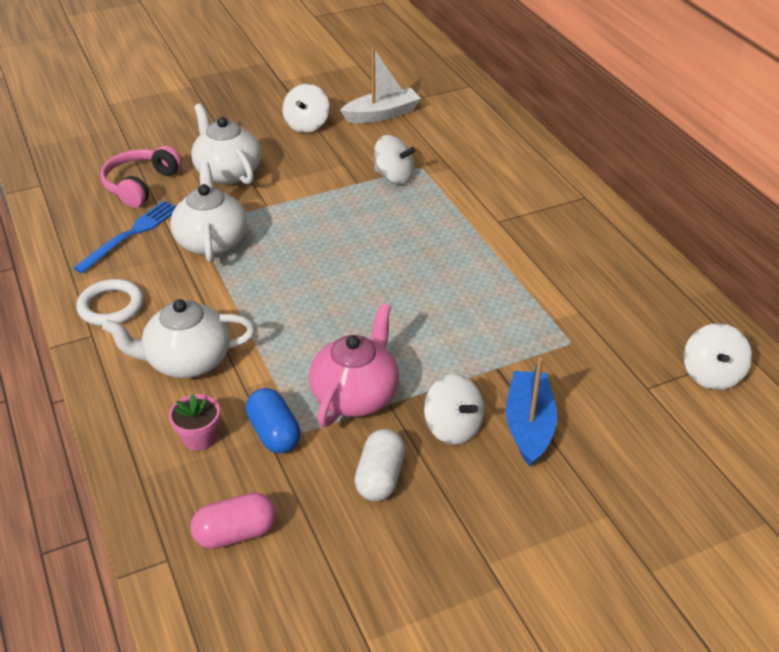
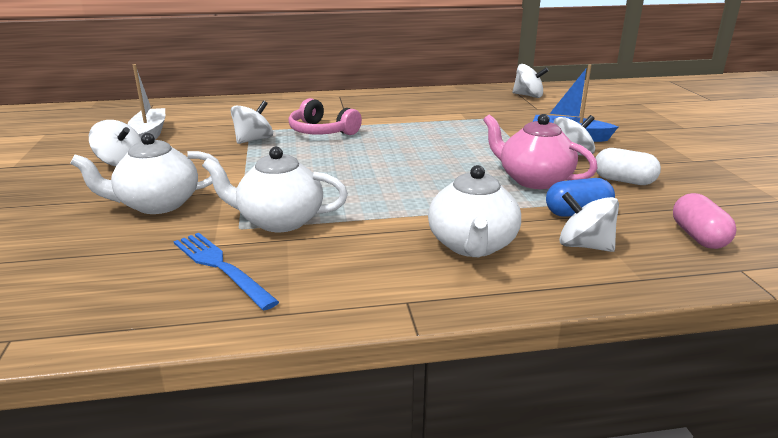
camera: 75 degrees left, 15 degrees down
white ring [76,279,144,326] -> none
pink headphones [100,146,182,208] -> pink headphones moved to [288,98,362,135]
pink flower pot [169,394,220,451] -> white spinning top [559,192,619,252]

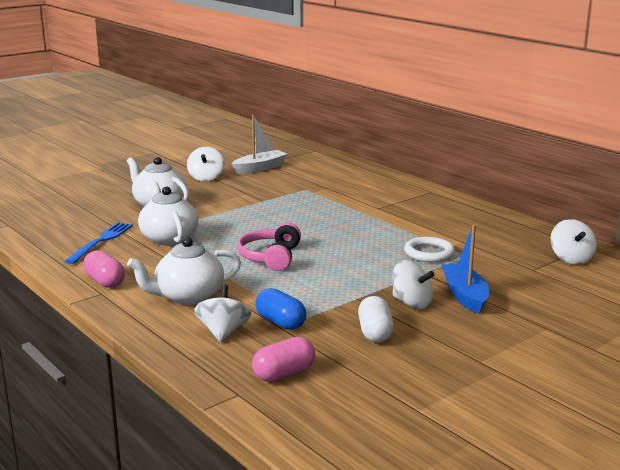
camera: 60 degrees right, 5 degrees down
white spinning top [231,100,273,144] -> none
pink headphones [288,98,362,135] -> pink headphones moved to [237,223,301,271]
pink teapot [483,114,598,189] -> none
none -> pink capsule [83,250,125,288]
none -> white ring [404,237,455,262]

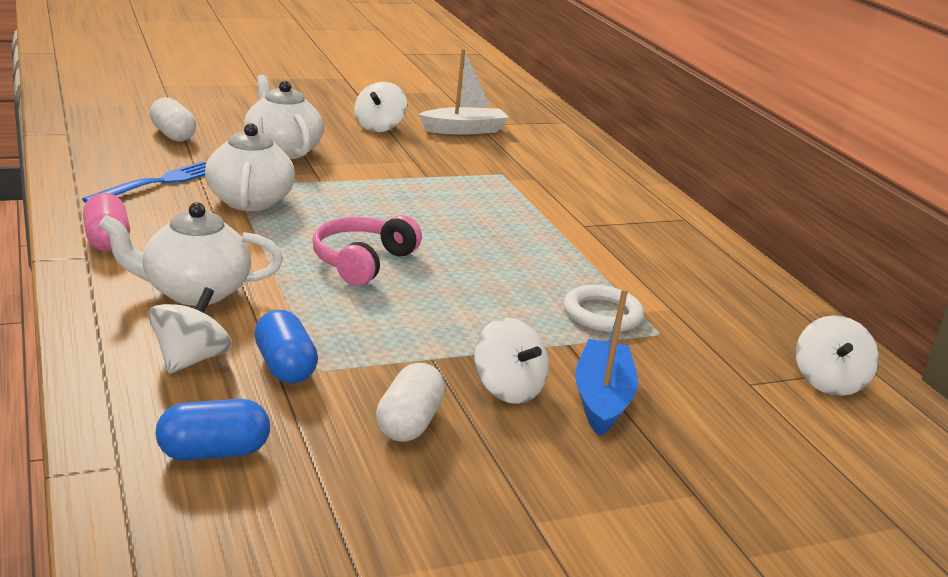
camera: 15 degrees right, 5 degrees up
pink capsule [252,337,315,382] -> blue capsule [155,399,270,461]
none -> white capsule [149,97,196,141]

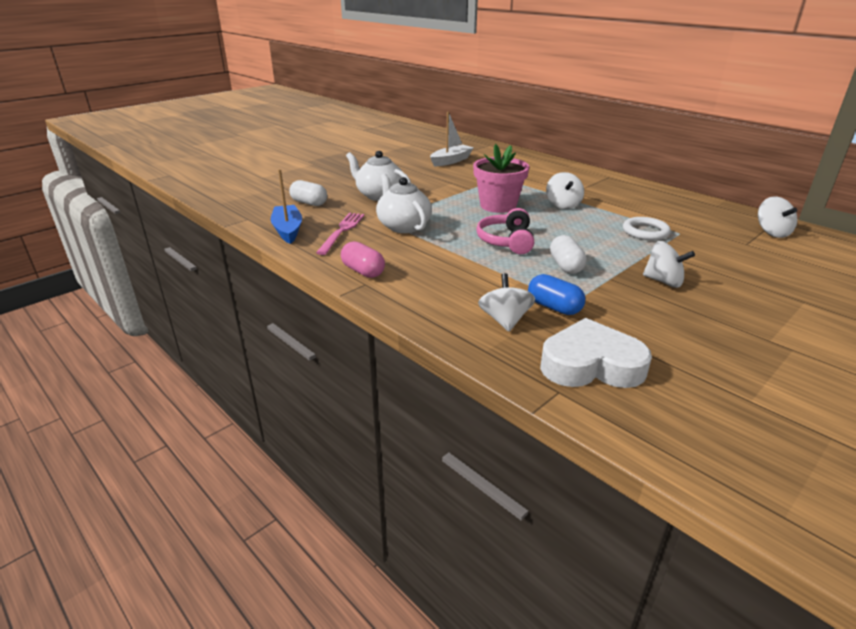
camera: 20 degrees left, 5 degrees up
blue fork [82,161,206,203] -> pink fork [316,213,364,255]
white teapot [99,202,283,306] -> none
blue capsule [155,399,270,461] -> white heart [540,318,652,388]
white spinning top [354,82,407,132] -> white spinning top moved to [546,172,584,209]
white capsule [376,363,445,442] -> white capsule moved to [550,235,587,274]
blue boat [575,288,638,437] -> blue boat moved to [271,169,302,244]
none -> pink flower pot [473,144,529,213]

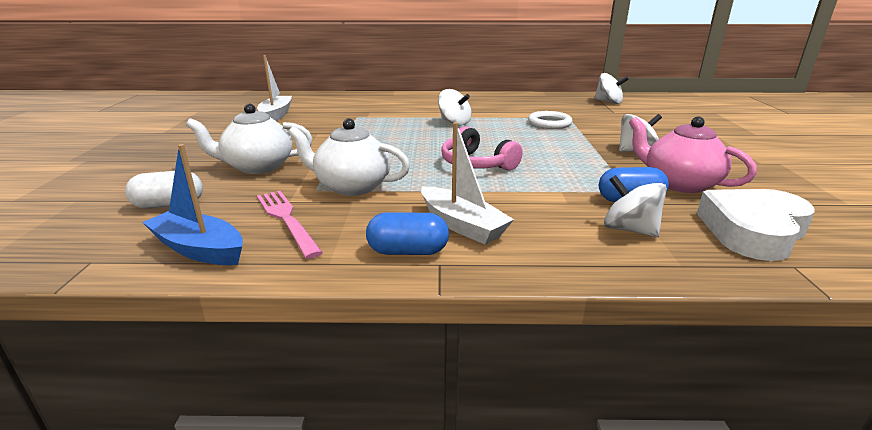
camera: 45 degrees left, 5 degrees down
pink capsule [341,241,385,278] -> blue capsule [366,212,449,255]
pink flower pot [473,144,529,213] -> none
white capsule [550,235,587,274] -> none
none -> white boat [421,122,514,244]
none -> pink teapot [629,116,757,193]

